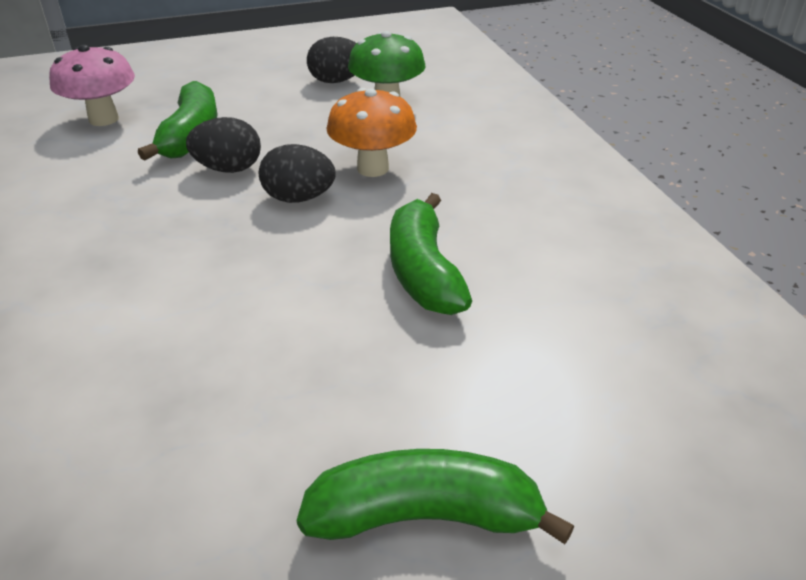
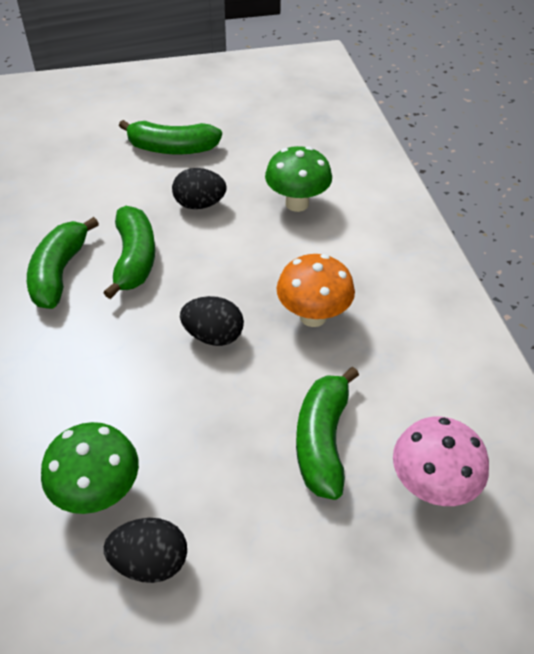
camera: 175 degrees left, 10 degrees up
black egg [186,117,261,173] -> black egg moved to [172,168,227,209]
orange mushroom [327,88,417,177] -> orange mushroom moved to [277,254,355,327]
none -> green banana [27,217,99,309]
none -> green mushroom [265,146,332,212]

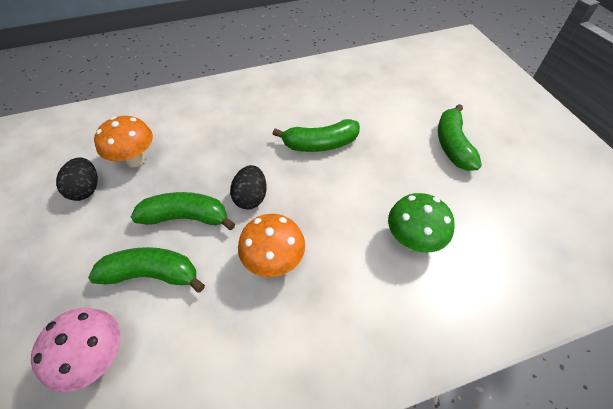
camera: 85 degrees right, 5 degrees up
green banana [27,217,99,309] -> green banana moved to [131,192,235,230]
green mushroom [41,422,139,514] -> orange mushroom [94,116,153,167]
black egg [172,168,227,209] -> none

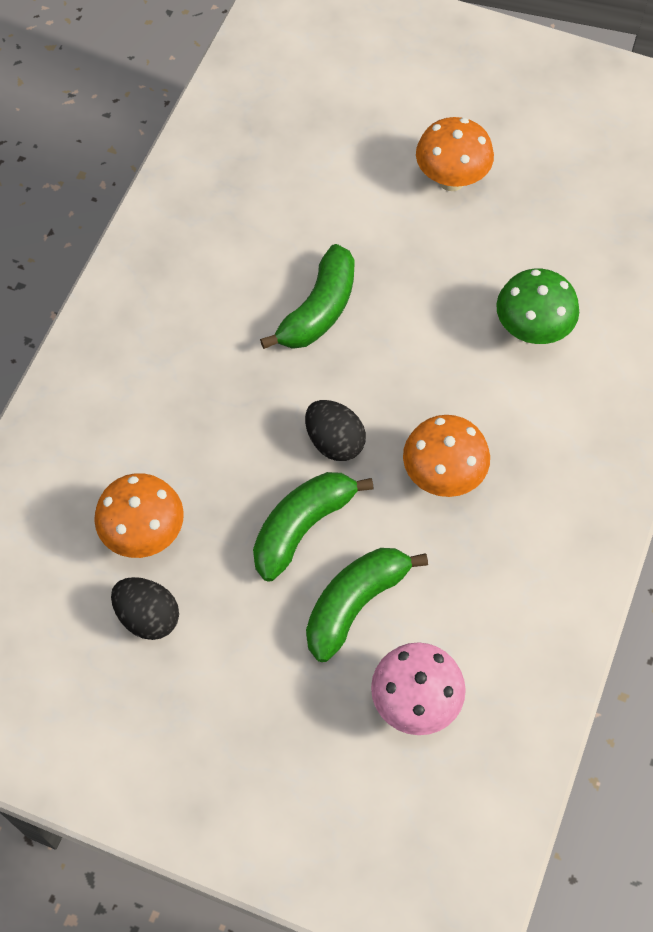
camera: 50 degrees left, 10 degrees up
green banana [438,104,482,171] -> orange mushroom [416,117,494,191]

